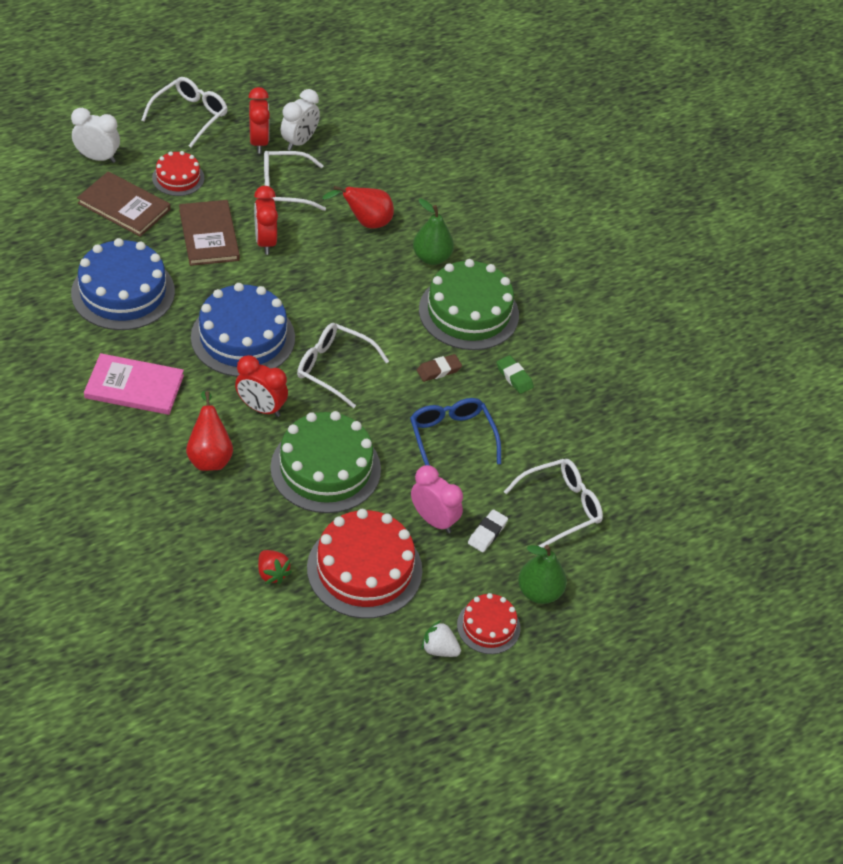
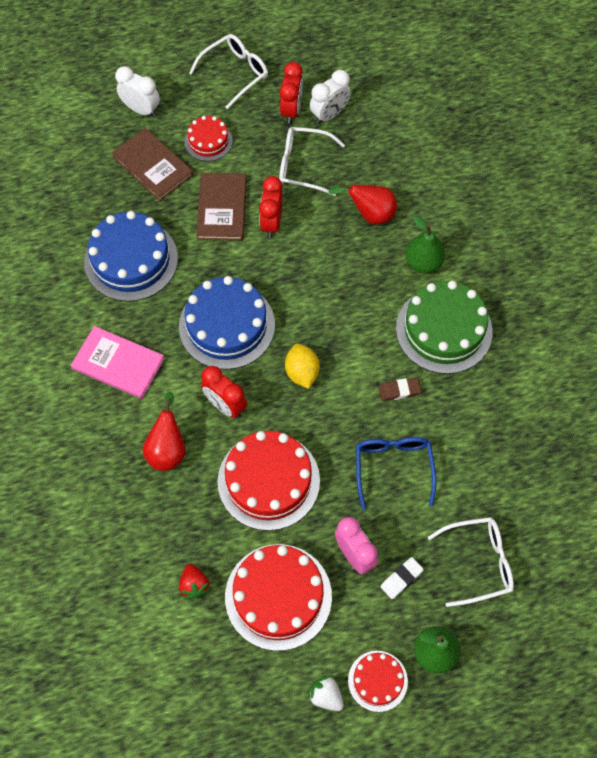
camera: 20 degrees right, 15 degrees up
green cake [270,411,381,513] -> red cake [218,431,320,531]
white glasses [297,323,389,408] -> yellow lemon [285,344,320,389]
green eraser [497,355,534,394] -> none

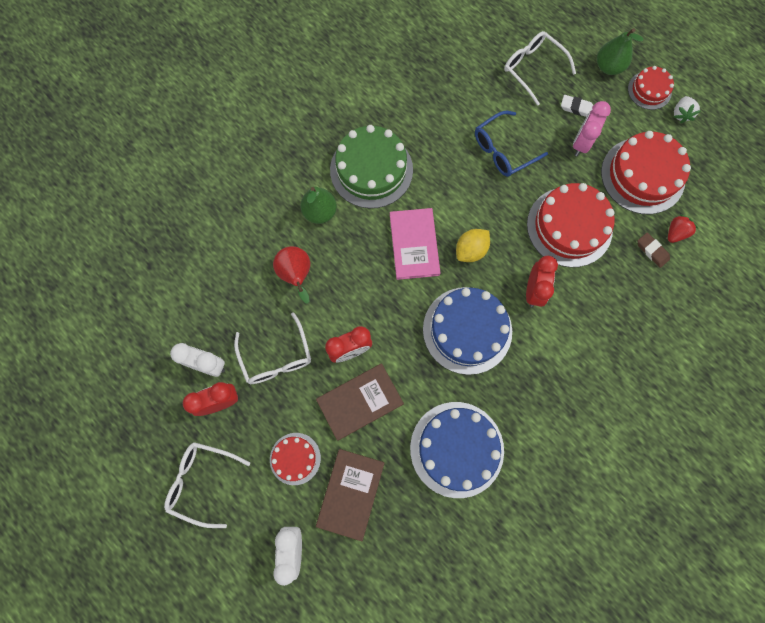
camera: 120 degrees left, 10 degrees up
pink book [71,326,165,399] -> pink book moved to [390,208,440,280]
red pear [142,392,186,471] -> none
brown eraser [379,377,422,401] -> brown eraser moved to [637,232,670,268]

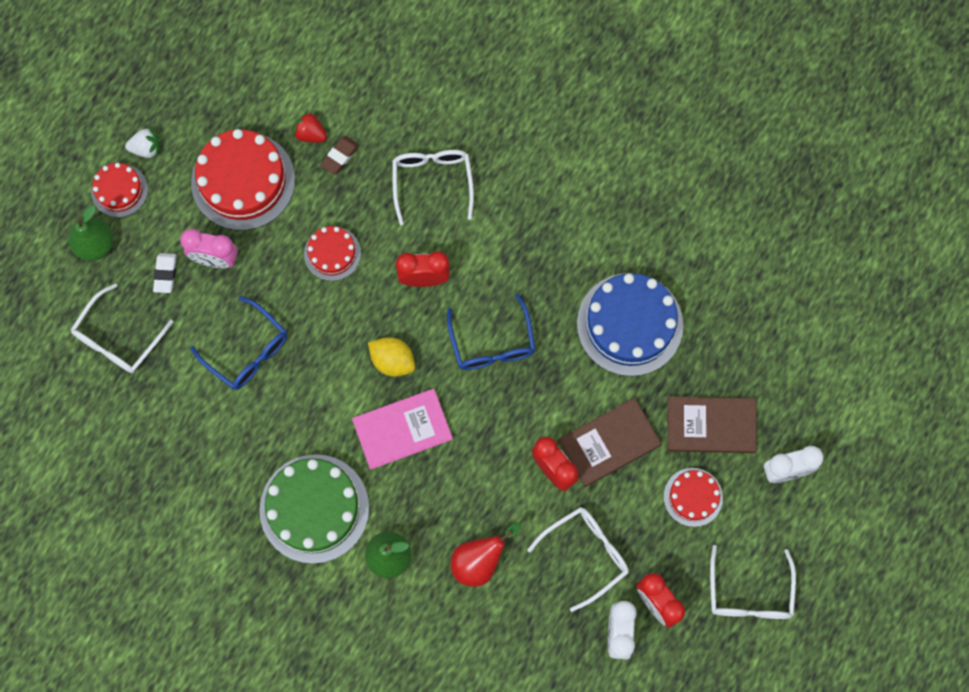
camera: 105 degrees left, 0 degrees up
brown book [316,364,404,441] -> brown book turned 75 degrees counterclockwise [558,398,662,487]
blue cake [423,287,512,375] -> blue glasses [447,293,535,370]
red cake [527,183,615,267] -> red cake [304,226,361,281], size x0.54
none -> white glasses [392,150,474,225]

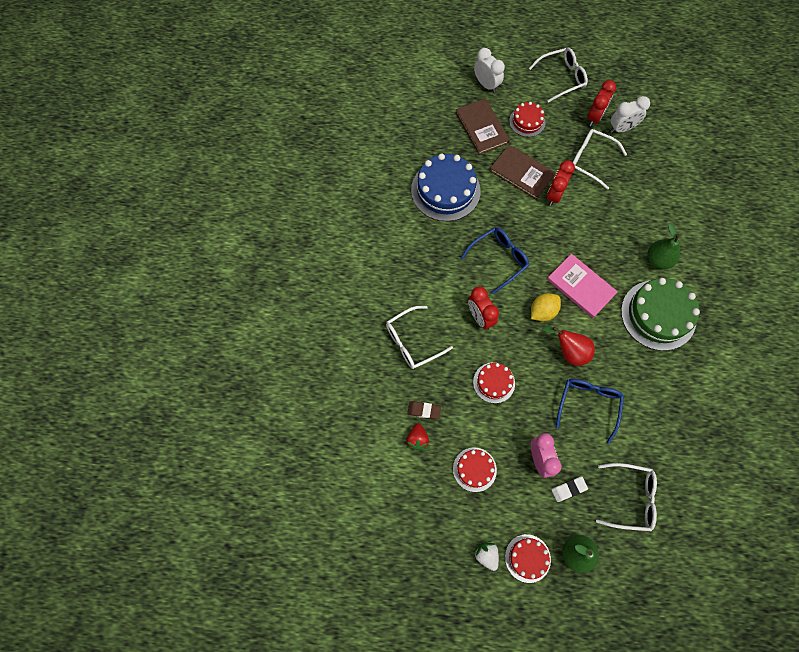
camera: 115 degrees left, 5 degrees down
red cake [191,129,295,230] -> red cake [453,447,497,492], size x0.54
yellow lemon [368,337,415,377] -> yellow lemon turned 45 degrees clockwise [531,293,561,321]
red pear [451,522,521,587] -> red pear moved to [542,326,595,366]

